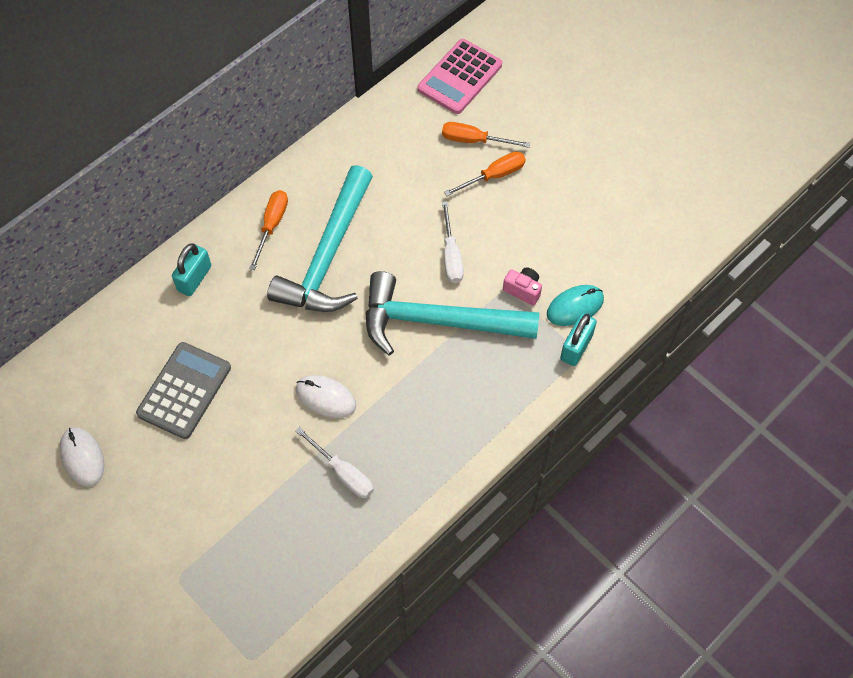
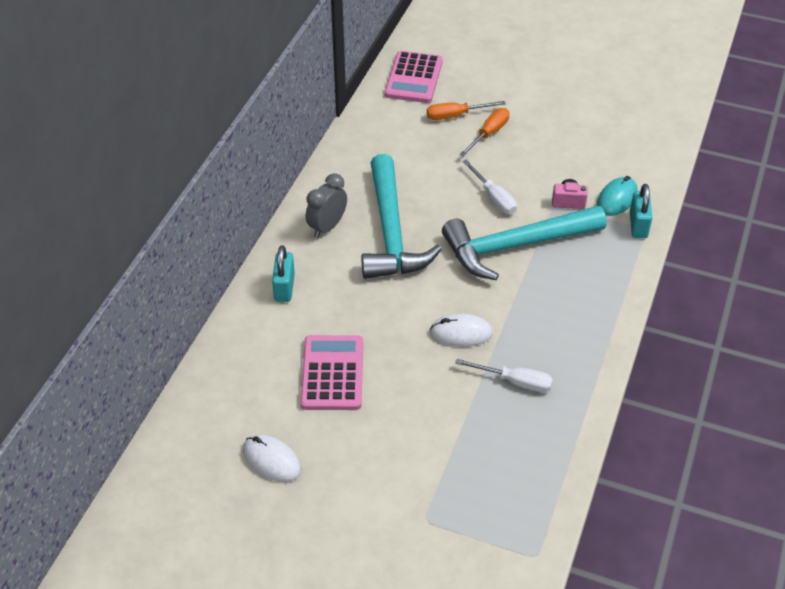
camera: 25 degrees left, 15 degrees down
grey calculator [136,342,231,439] -> pink calculator [300,335,363,410]
orange screwdriver [249,190,288,270] -> grey clock [306,173,347,238]

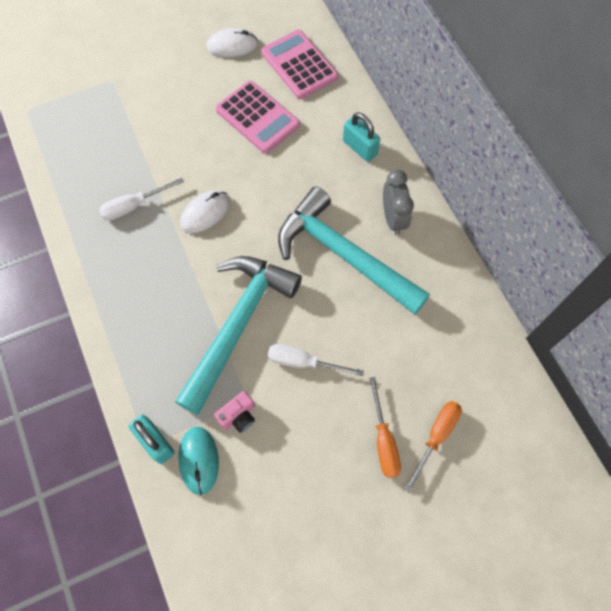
camera: 135 degrees right, 20 degrees up
pink calculator [385,51,443,103] -> pink calculator moved to [261,30,338,99]

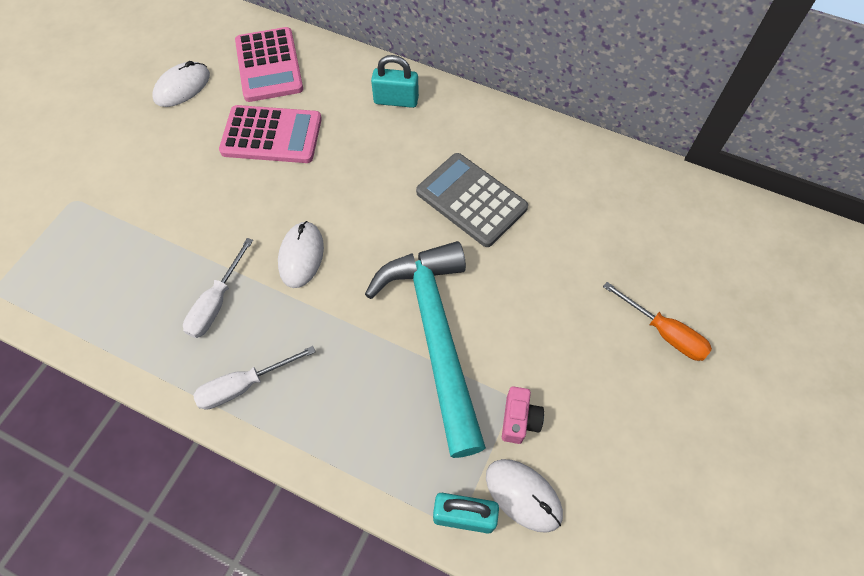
camera: 40 degrees left, 5 degrees down
turquoise mouse [179,427,219,495] -> white mouse [486,459,563,533]
pink calculator [261,30,338,99] -> pink calculator turned 120 degrees counterclockwise [235,27,303,102]
white screwdriver [268,344,364,376] -> white screwdriver moved to [193,346,316,410]
turquoise hammer [278,186,430,314] -> grey calculator [416,153,528,247]
grey clock [383,169,414,235] -> none
orange screwdriver [404,401,462,493] -> none

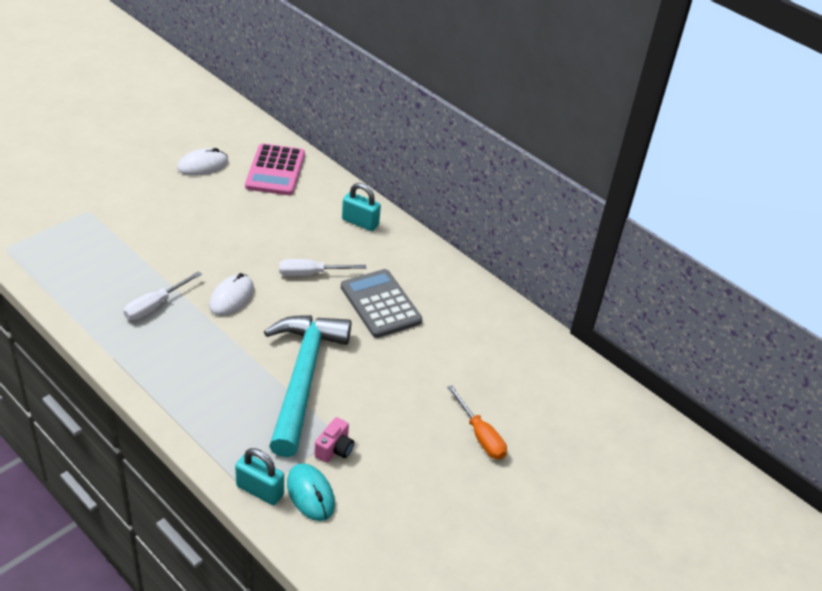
camera: 15 degrees right, 20 degrees down
white screwdriver [193,346,316,410] -> white screwdriver moved to [279,259,367,276]
pink calculator [219,105,322,163] -> none
white mouse [486,459,563,533] -> turquoise mouse [287,463,335,521]

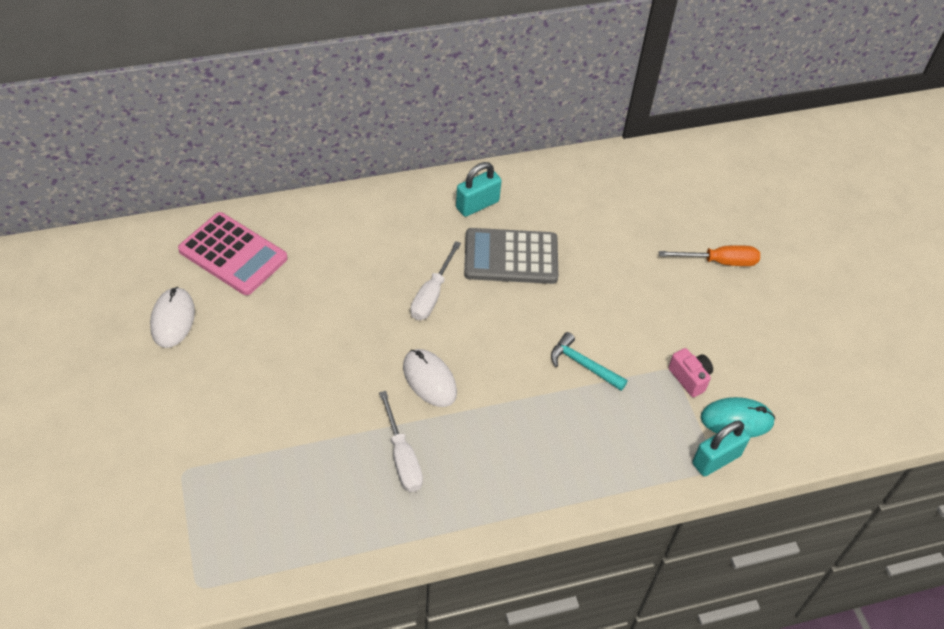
camera: 60 degrees left, 10 degrees up
turquoise hammer [264,315,351,457] -> turquoise hammer [551,332,628,391], size x0.41
turquoise padlock [342,183,381,231] -> turquoise padlock moved to [456,162,502,217]

